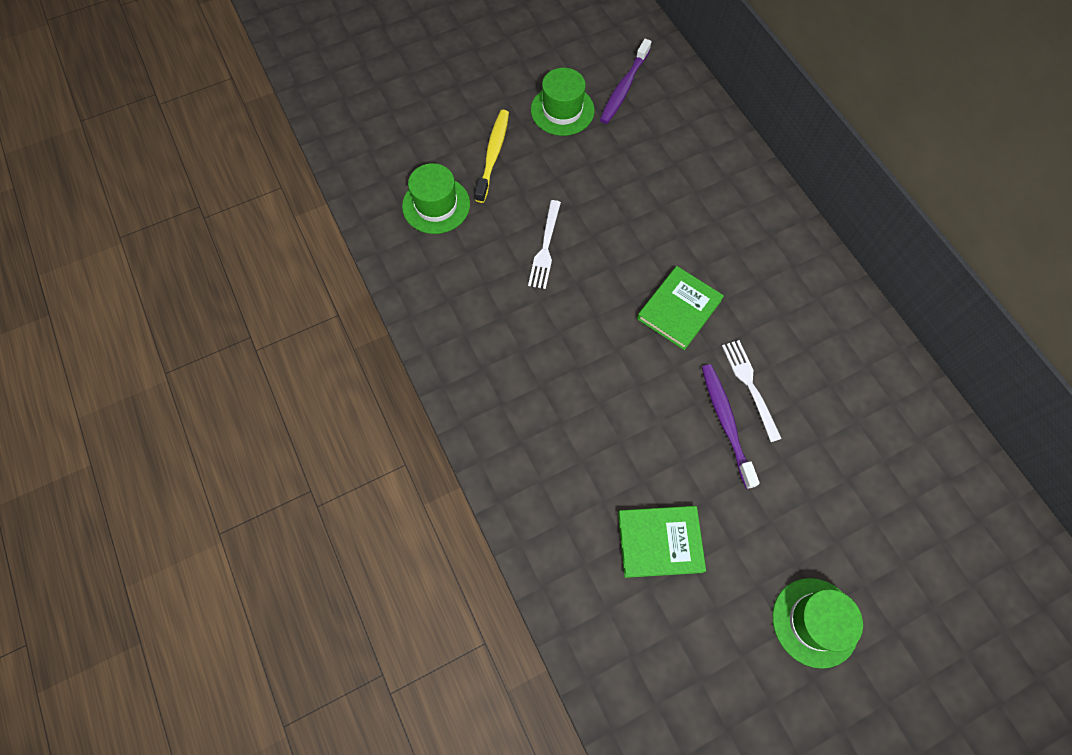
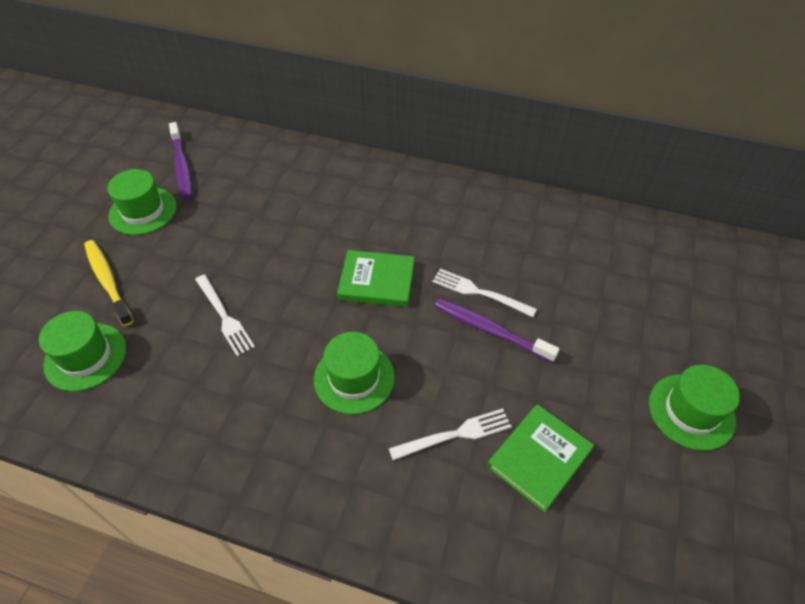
camera: 45 degrees left, 15 degrees down
green book [637,266,724,350] -> green book turned 75 degrees counterclockwise [337,250,415,307]
none -> green hat [314,332,395,414]
none -> white fork [389,408,512,460]

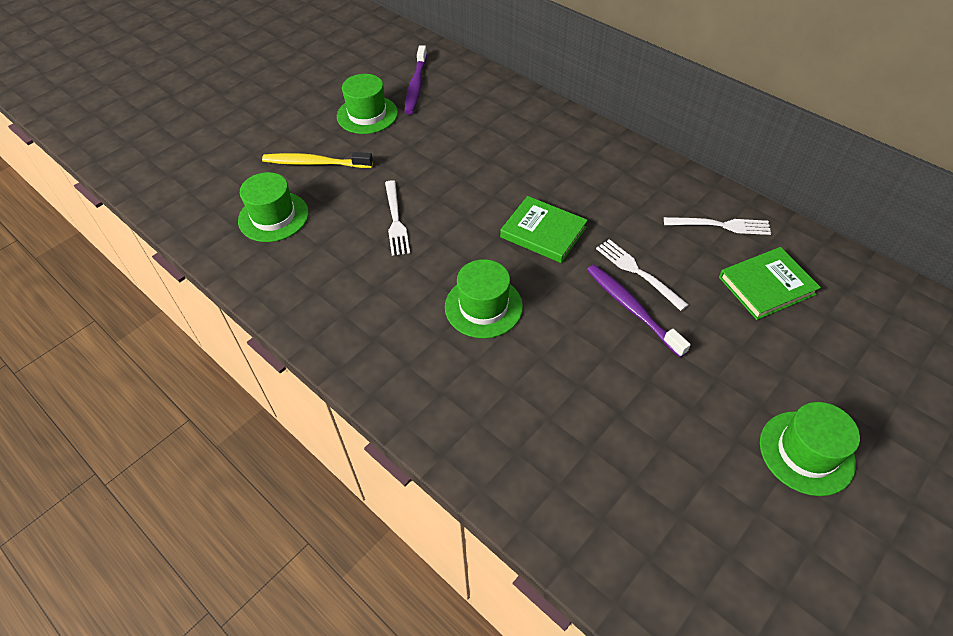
camera: 25 degrees right, 0 degrees up
yellow toothbrush [84,240,133,326] -> yellow toothbrush turned 75 degrees counterclockwise [262,152,373,168]
white fork [389,408,512,460] -> white fork moved to [664,217,771,235]
green book [487,404,594,512] -> green book moved to [719,247,821,320]

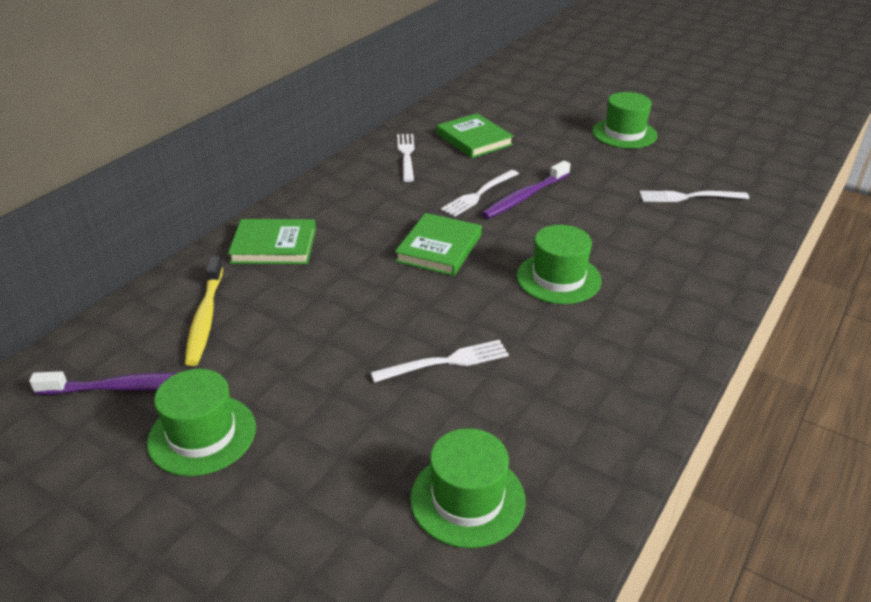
camera: 100 degrees left, 15 degrees down
yellow toothbrush [262,152,373,168] -> yellow toothbrush moved to [185,256,223,366]
none -> green book [228,219,316,264]
none -> white fork [640,191,749,202]

